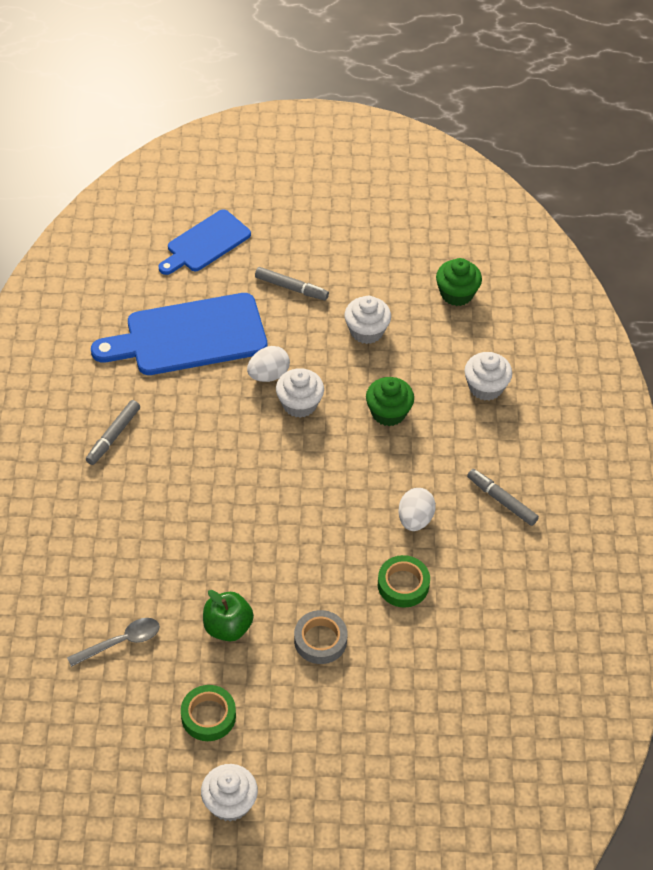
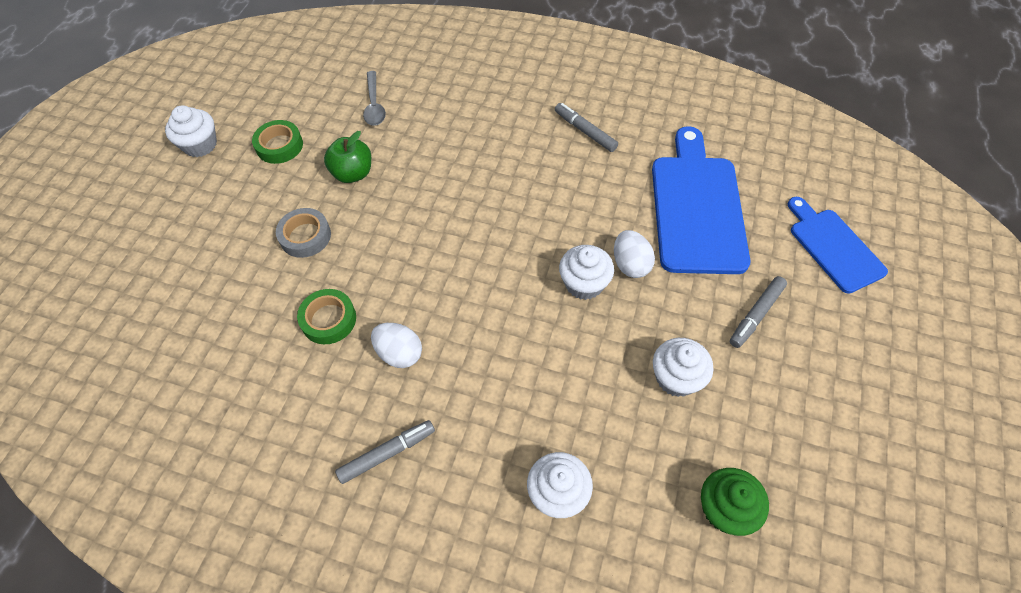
camera: 110 degrees right, 5 degrees up
green cupcake [366,377,414,426] -> none

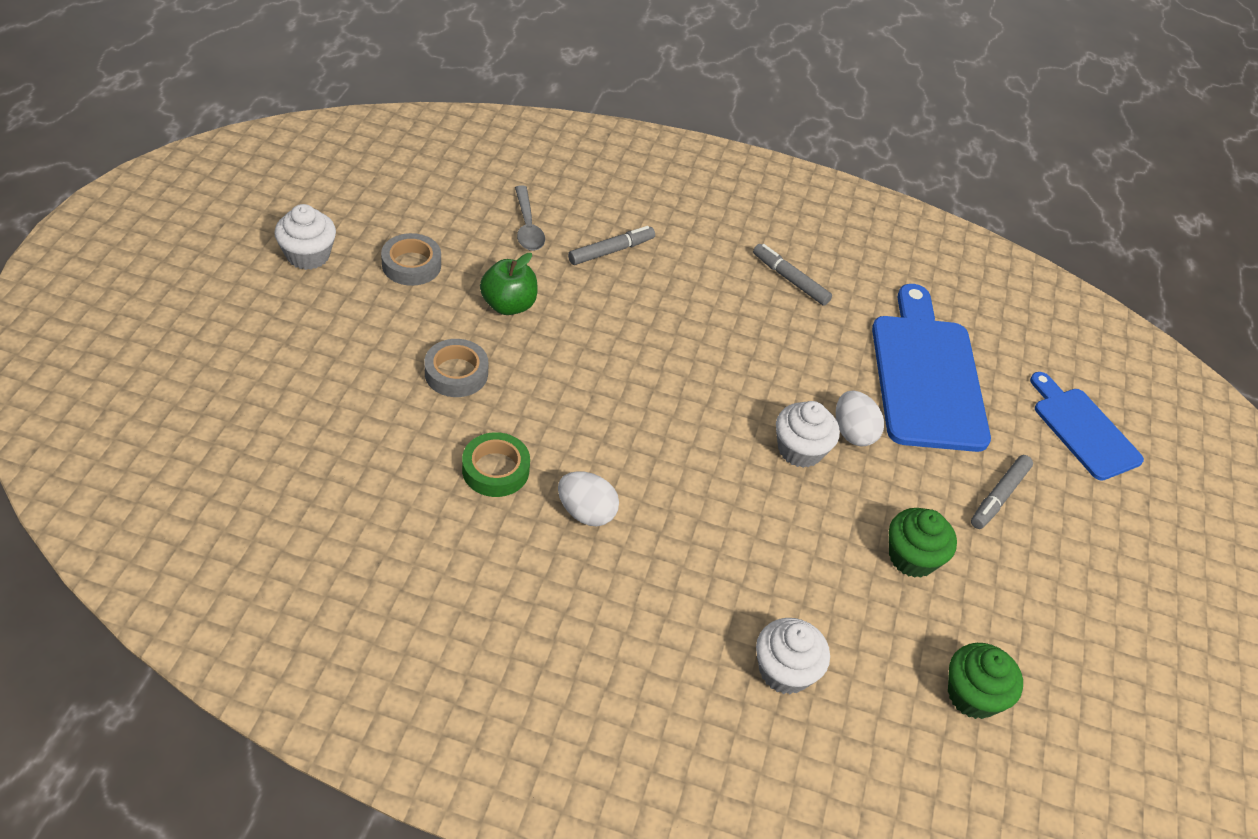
camera: 10 degrees left, 10 degrees down
green tape [252,120,303,164] -> grey tape [381,233,441,286]
grey marker [335,420,435,484] -> grey marker moved to [568,226,655,265]
white cupcake [653,338,713,397] -> green cupcake [889,508,957,578]

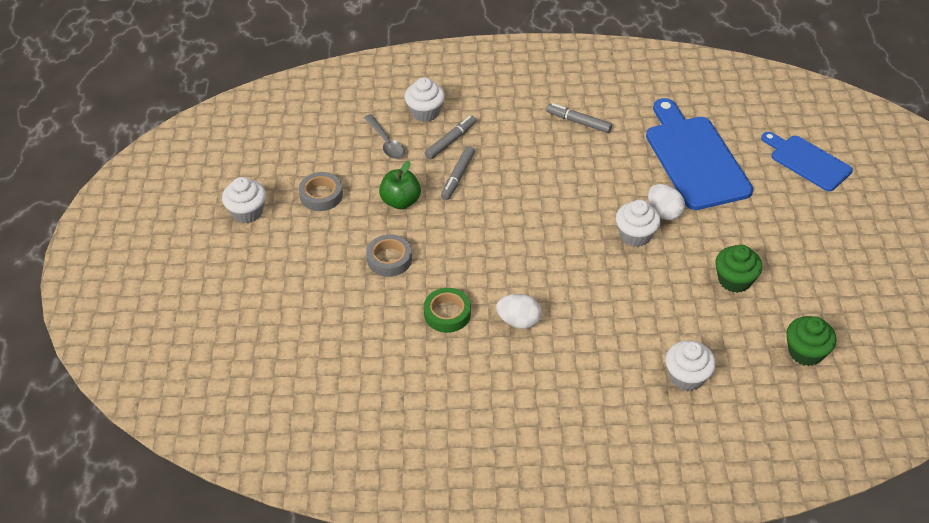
camera: 10 degrees left, 0 degrees up
grey marker [971,455,1033,529] -> grey marker moved to [441,146,475,200]
none -> white cupcake [405,77,445,122]

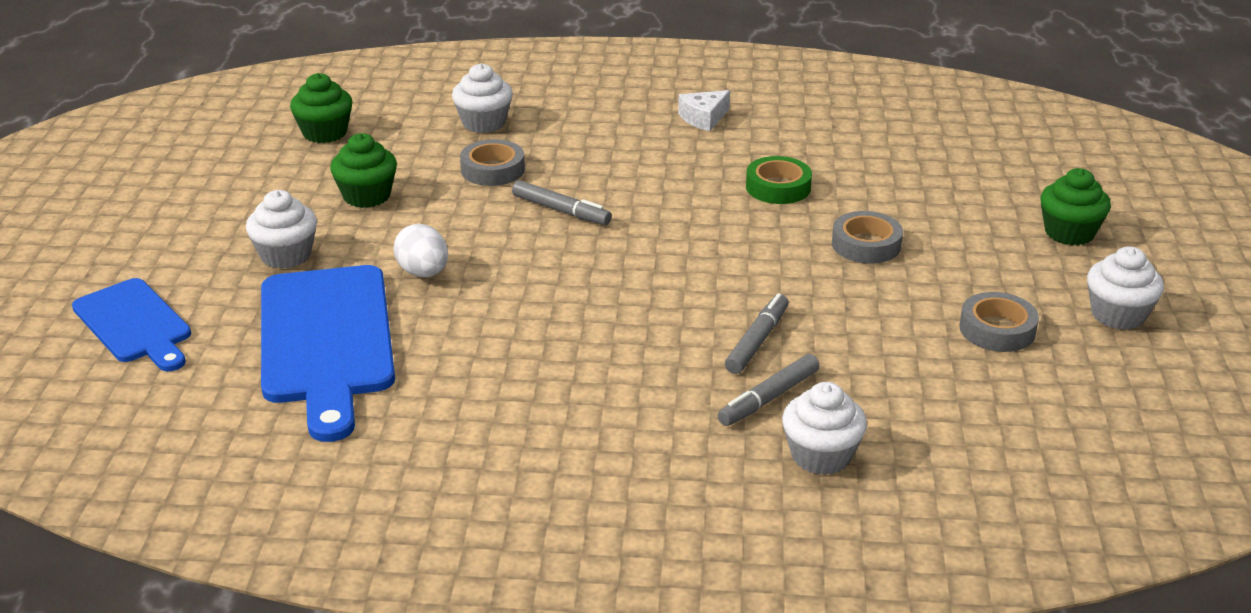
camera: 175 degrees left, 15 degrees down
grey spoon [364,114,405,159] -> none
green apple [379,161,421,209] -> none
white egg [496,294,541,329] -> none
grey marker [546,103,612,133] -> grey marker moved to [512,180,612,225]
white cupcake [616,200,661,247] -> white cupcake moved to [246,190,317,269]
none -> grey tape [460,139,525,186]
none -> white cheese [678,90,730,131]
none -> green cupcake [1040,168,1111,246]

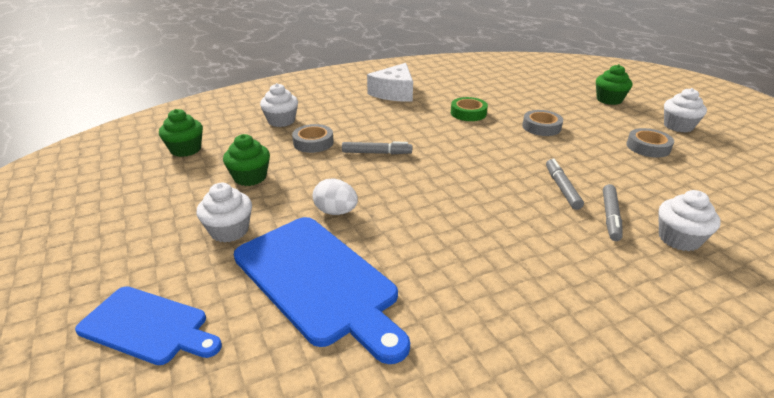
camera: 30 degrees left, 0 degrees up
white cheese [678,90,730,131] -> white cheese [367,63,413,102], size x1.77

